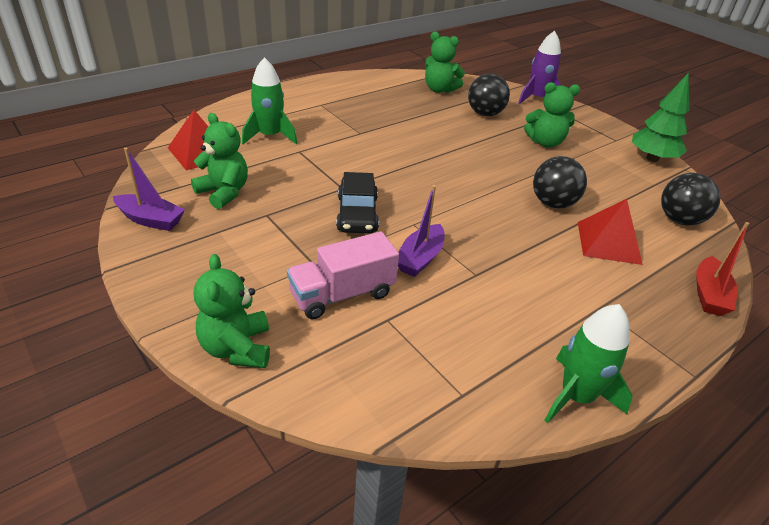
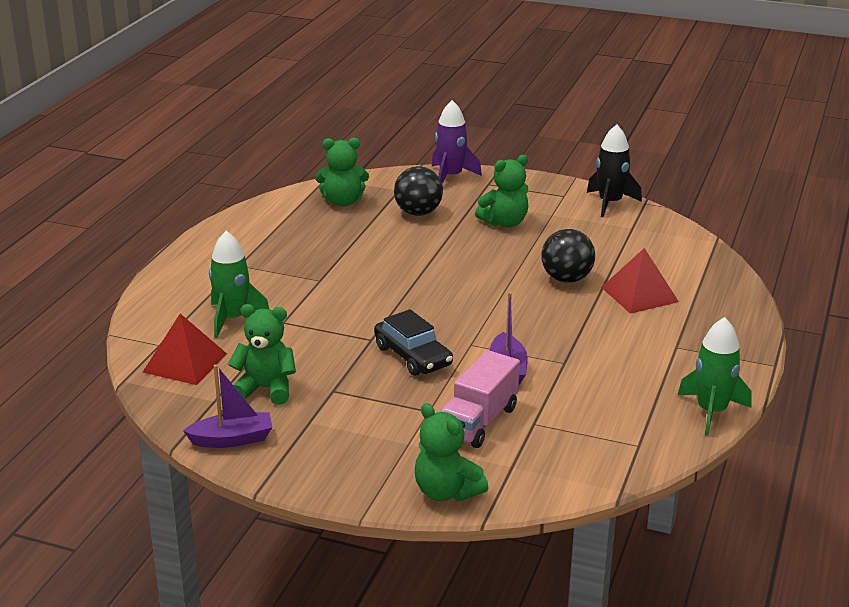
camera: 30 degrees left, 10 degrees down
green tree [632,73,689,162] -> black rocket [587,124,642,217]
black ball [661,173,721,225] -> none
red boat [696,222,749,316] -> none

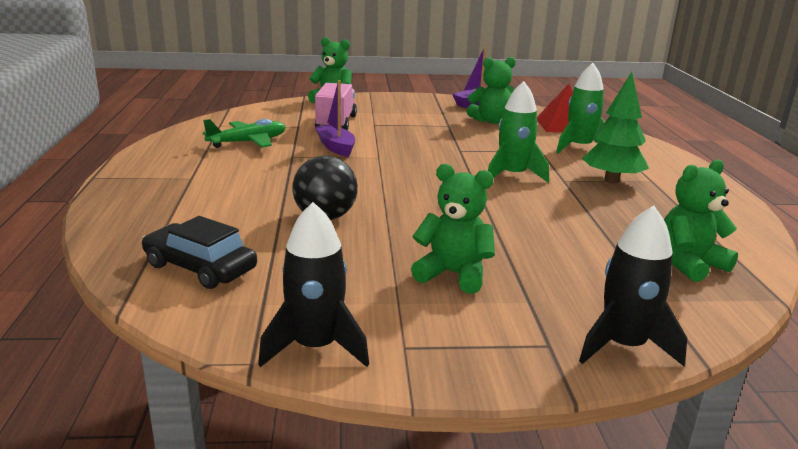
camera: 155 degrees right, 5 degrees down
black car [374,309,453,376] -> black car moved to [142,216,257,289]
black ball [394,166,443,216] -> none
purple rocket [432,100,482,184] -> black rocket [579,206,687,366]
green teddy bear [475,155,529,227] -> green teddy bear turned 75 degrees clockwise [411,164,495,294]
red pyramid [601,248,679,314] -> none
green rocket [678,317,752,436] -> green rocket moved to [488,81,549,183]
none -> green plane [203,119,286,148]
none -> green tree [582,72,649,183]

